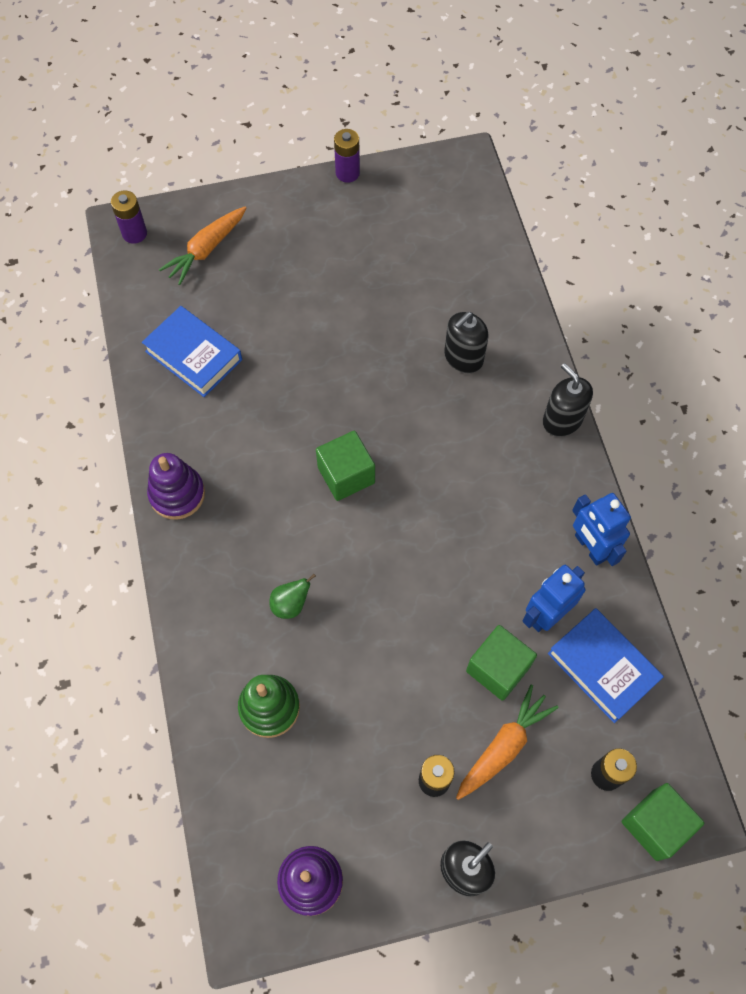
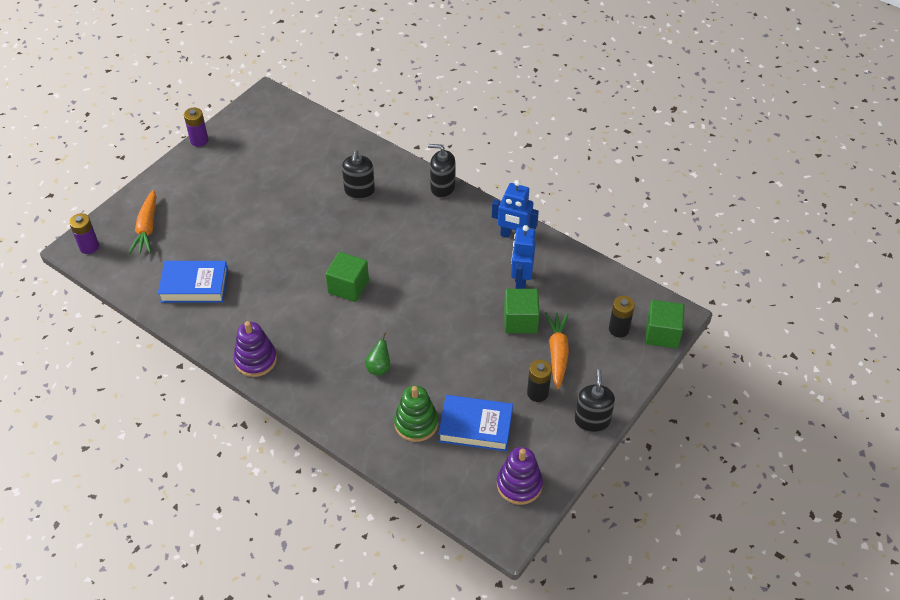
camera: 40 degrees left, 15 degrees down
blue book [548,608,664,723] -> blue book moved to [438,395,513,451]

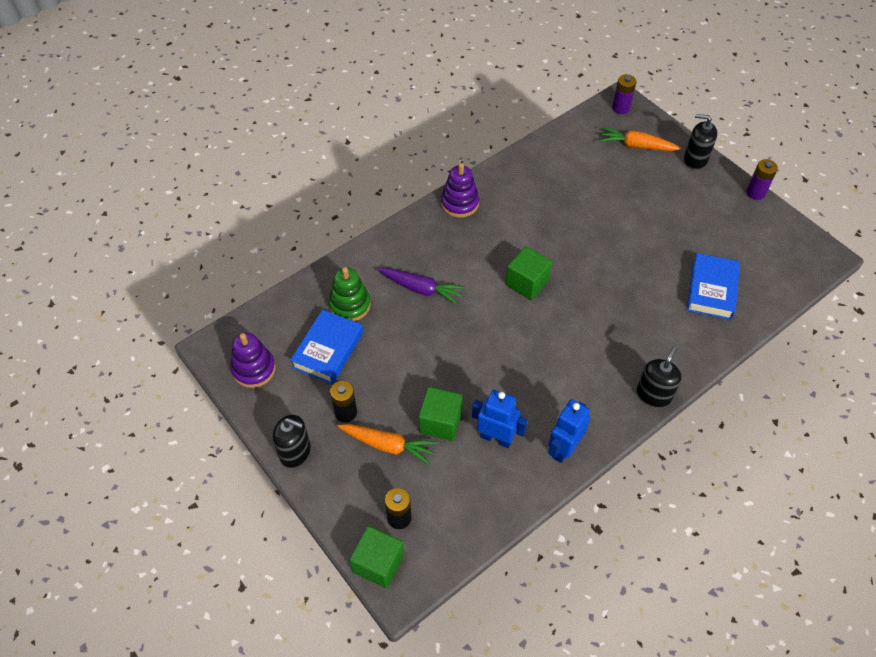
camera: 105 degrees right, 5 degrees up
blue book [158,261,228,303] -> blue book moved to [687,253,740,320]
black soap dispenser [342,150,375,199] -> black soap dispenser moved to [684,114,717,170]
green pear [365,332,390,375] -> purple carrot [378,268,466,305]

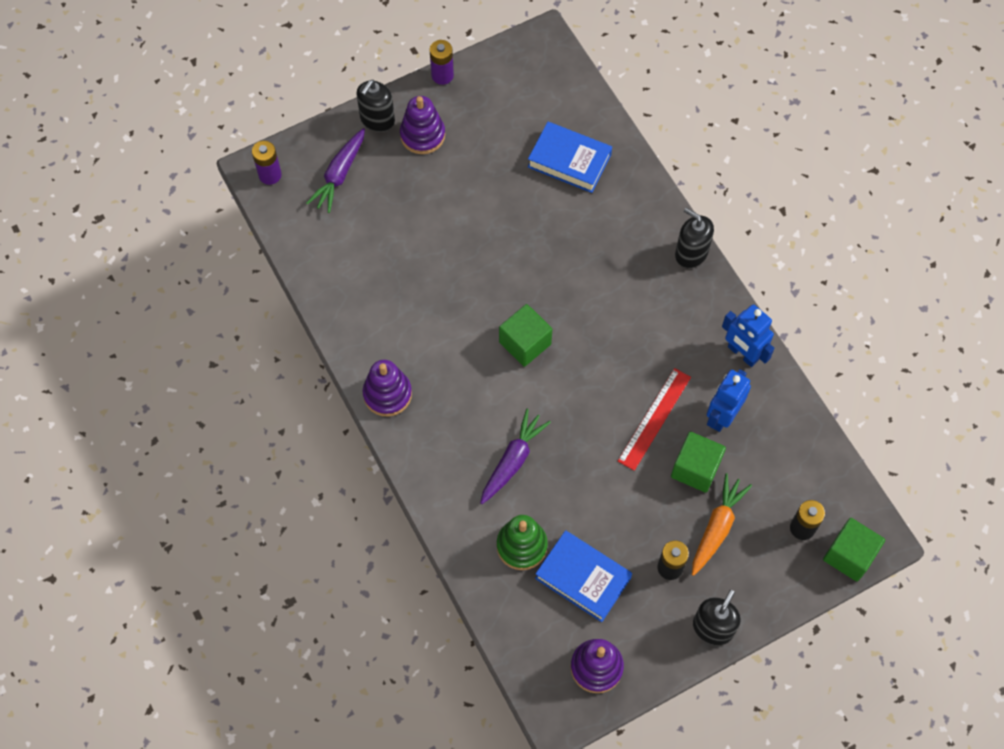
camera: 80 degrees left, 10 degrees up
orange carrot [599,127,681,151] -> purple carrot [306,128,365,213]
none -> purple stacking toy [400,96,445,154]
none -> red ruler [618,368,691,471]

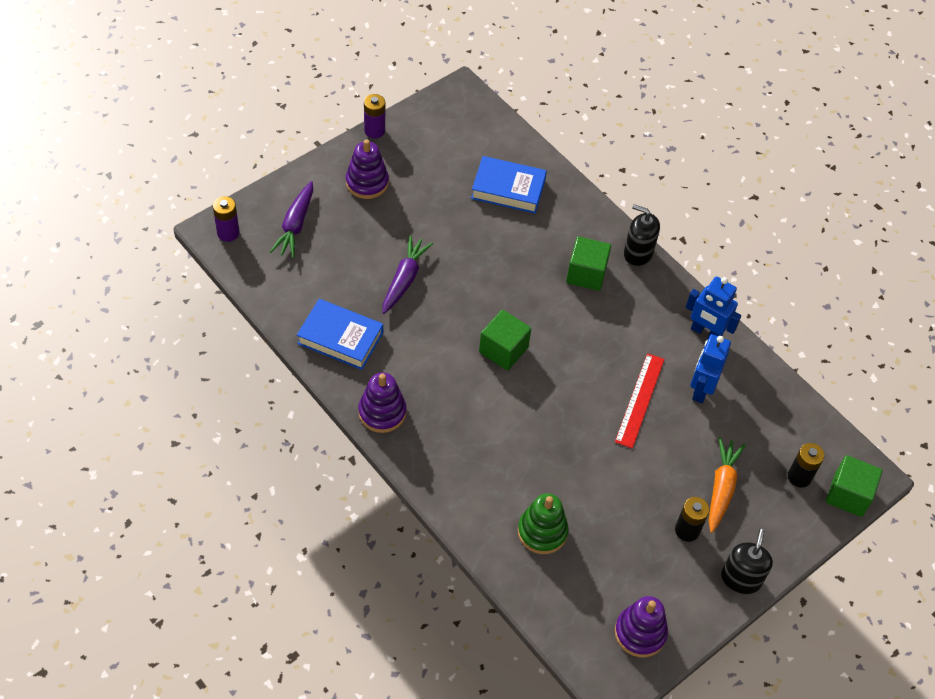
camera: 15 degrees left, 10 degrees down
black soap dispenser [356,80,395,132] -> none
purple carrot [480,409,551,504] -> purple carrot moved to [382,235,433,314]
blue book [535,530,632,622] -> blue book moved to [297,299,383,370]
green cube [671,432,726,493] -> green cube moved to [566,236,611,291]

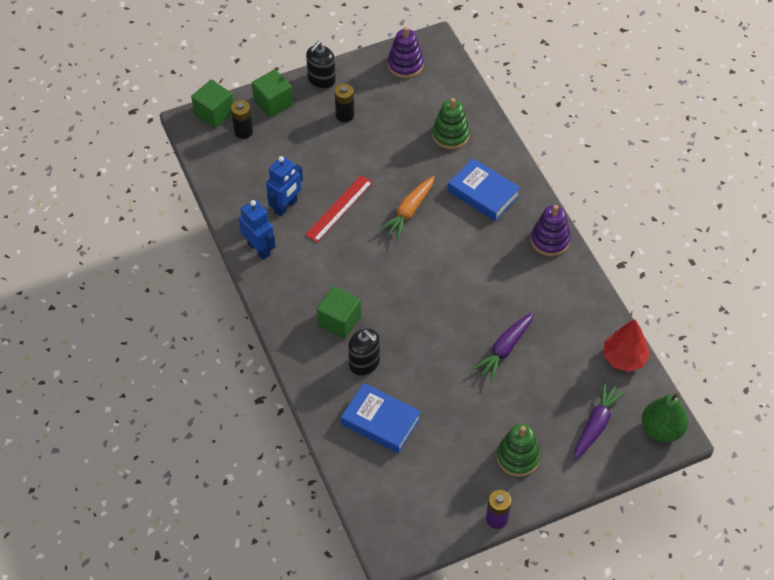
camera: 160 degrees left, 0 degrees up
purple battery [213,196,240,242] -> green pear [642,393,688,443]
blue book [297,299,383,370] -> blue book moved to [448,158,520,221]
purple stacking toy [346,139,389,199] -> green stacking toy [496,424,540,477]
green cube [479,310,531,370] -> green cube moved to [252,69,293,118]
black soap dispenser [624,204,660,267] -> black soap dispenser moved to [348,329,380,376]
orange carrot [709,437,746,533] -> orange carrot moved to [379,176,434,240]
none -> red tree [603,319,650,372]

